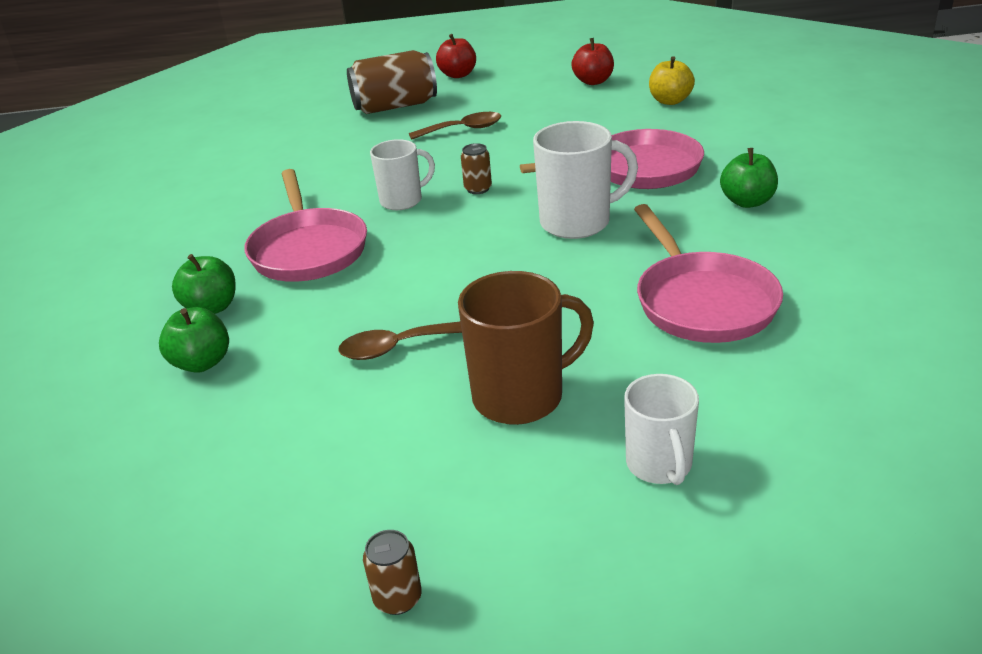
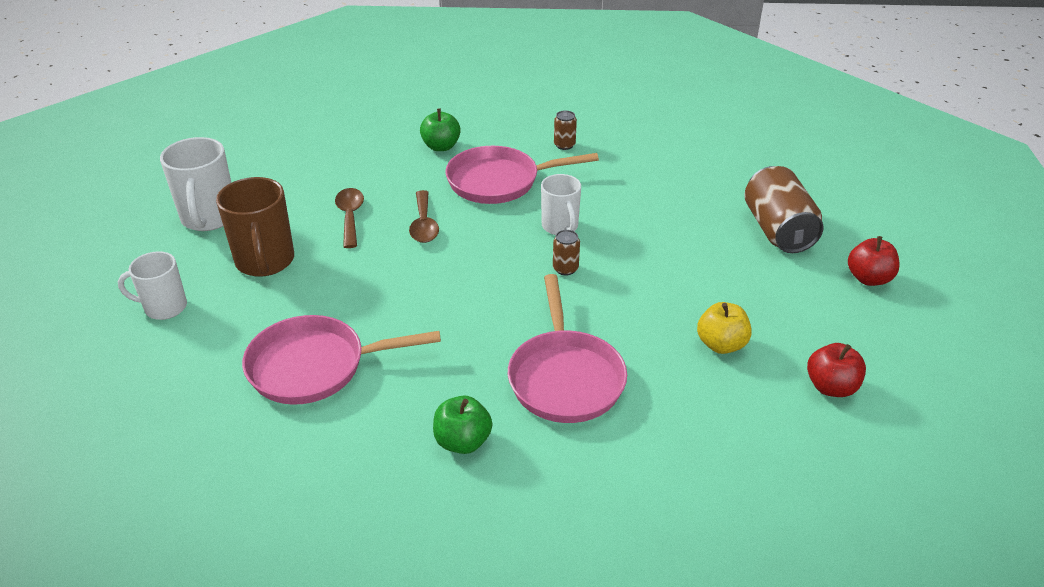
camera: 95 degrees right, 5 degrees up
green apple [159,307,229,373] -> none
brown can [363,530,422,615] -> brown can moved to [554,110,577,150]
brown spoon [409,112,501,140] -> brown spoon moved to [409,190,439,243]
white mug [533,121,638,239] -> white mug moved to [160,137,231,231]
yellow apple [649,56,695,105] -> yellow apple moved to [697,302,752,354]

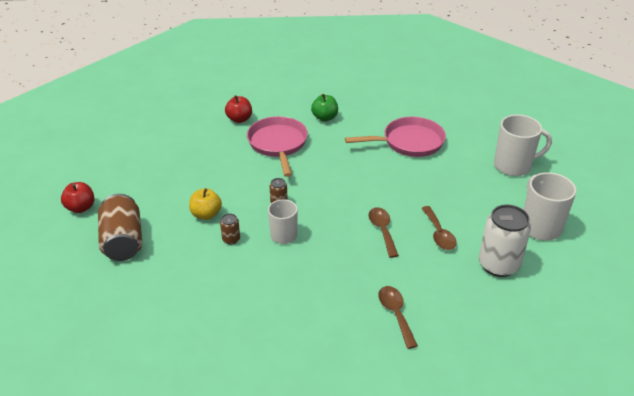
camera: 175 degrees right, 0 degrees up
white mug [118,251,187,320] -> white mug [494,115,552,176], size x1.53
brown mug [216,177,294,277] -> none
green apple [420,108,461,151] -> brown spoon [378,286,418,349]
pink pan [446,146,599,204] -> none
brown can [554,110,577,150] -> brown can moved to [220,214,240,245]
yellow apple [697,302,752,354] -> yellow apple moved to [189,188,222,220]
red apple [807,343,866,397] -> red apple moved to [225,95,252,123]
none -> white can [479,204,531,277]

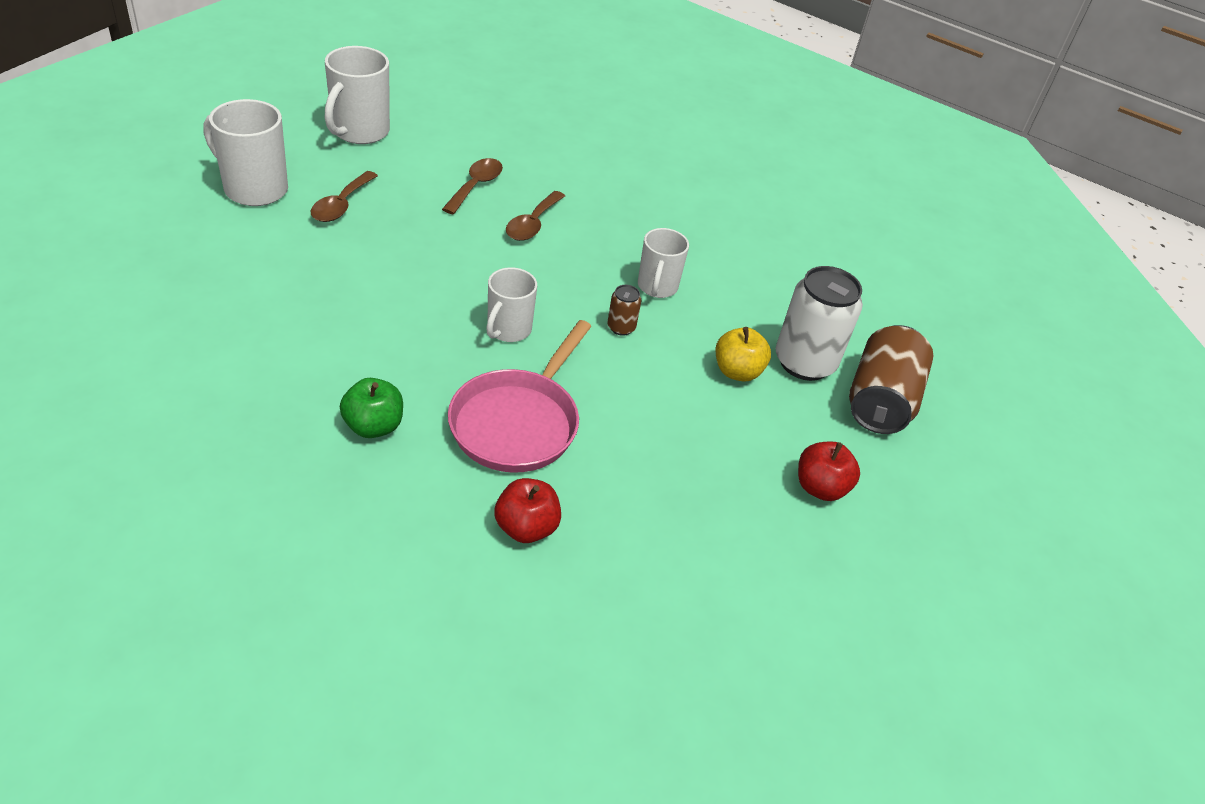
camera: 150 degrees left, 5 degrees up
red apple [61,182,94,213] -> red apple moved to [798,442,860,501]
brown can [220,214,240,245] -> none
pink pan [345,117,446,157] -> none
brown spoon [378,286,418,349] -> brown spoon moved to [311,171,378,222]
white can [479,204,531,277] -> white can moved to [776,266,863,381]
none -> white mug [486,267,537,342]

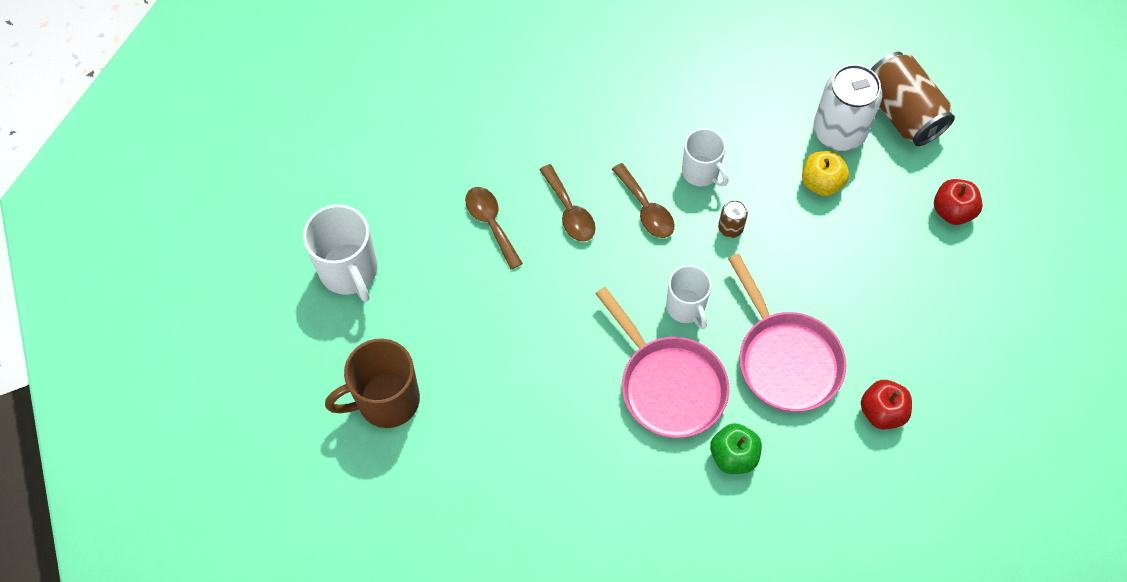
camera: 45 degrees left, 20 degrees up
white mug [203,99,288,206] -> brown mug [325,338,420,428]
brown spoon [311,171,378,222] -> brown spoon moved to [612,163,675,238]
none -> pink pan [595,287,729,438]

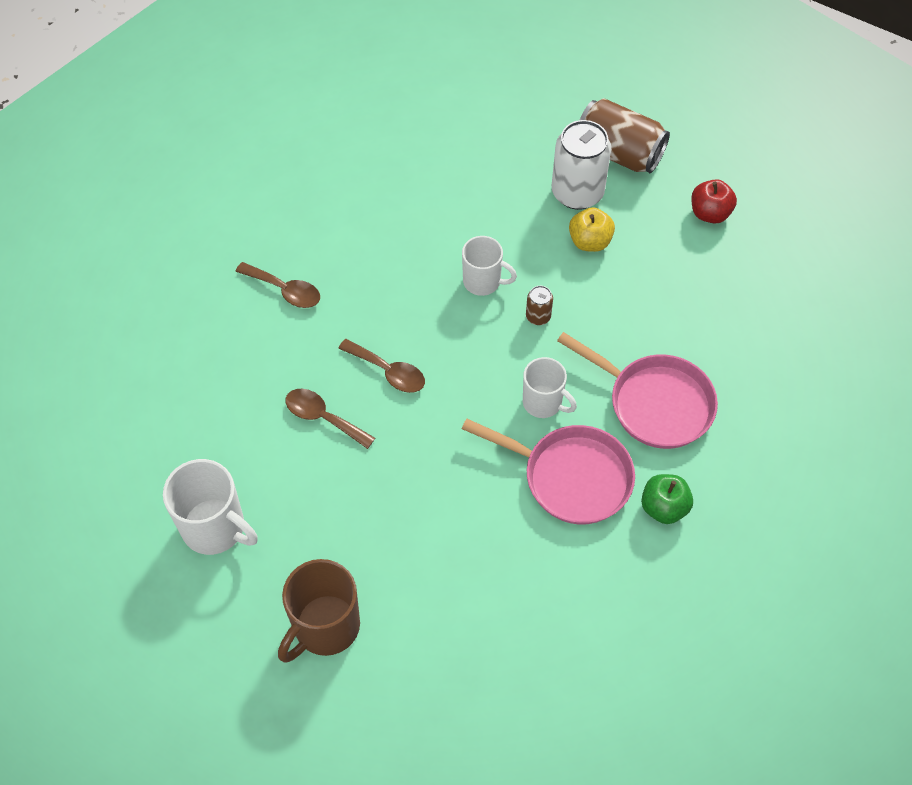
camera: 30 degrees left, 5 degrees down
brown spoon [612,163,675,238] -> brown spoon moved to [235,262,320,308]
red apple [861,380,912,429] -> none

